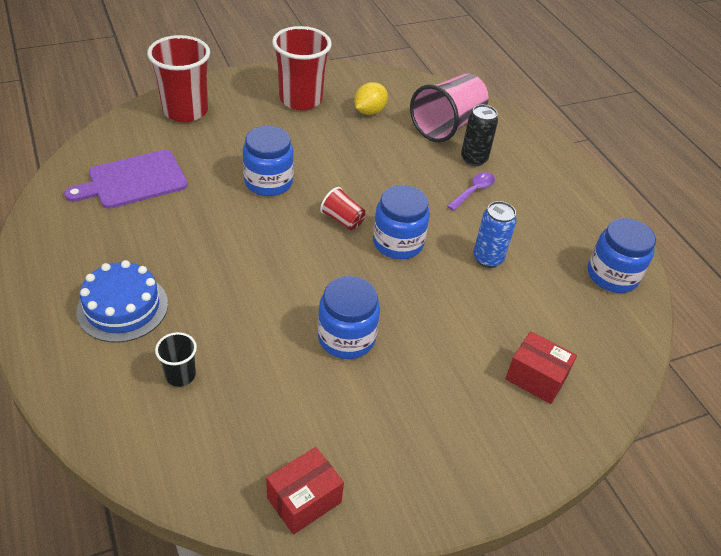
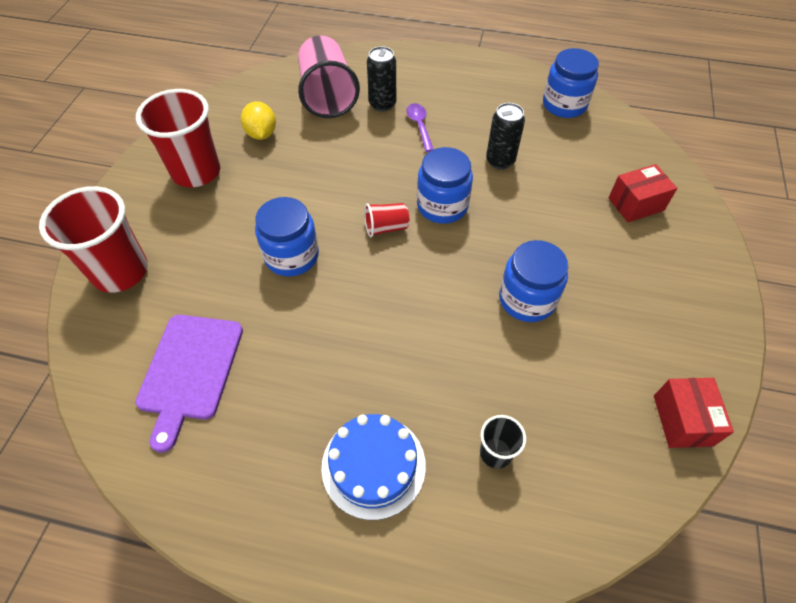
camera: 50 degrees left, 10 degrees up
blue can [473,201,517,268] -> black can [486,103,525,170]

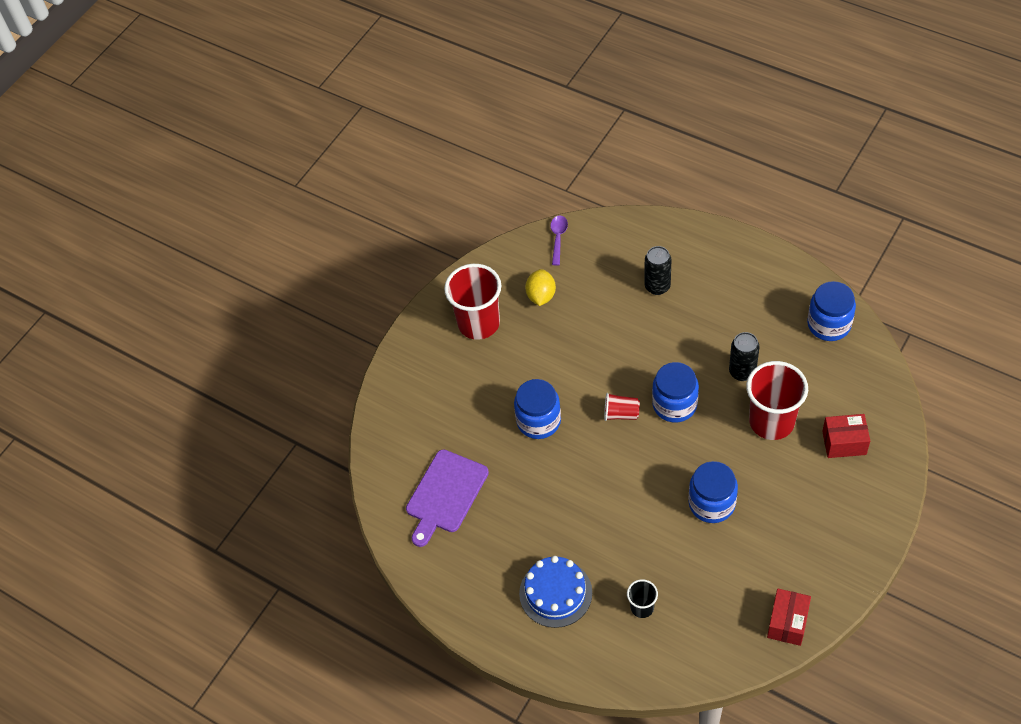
camera: 25 degrees right, 0 degrees up
red cup [39,186,148,293] -> red cup moved to [746,361,808,440]
pink cup [298,35,360,118] -> none
purple spoon [406,103,434,152] -> purple spoon moved to [551,215,568,266]

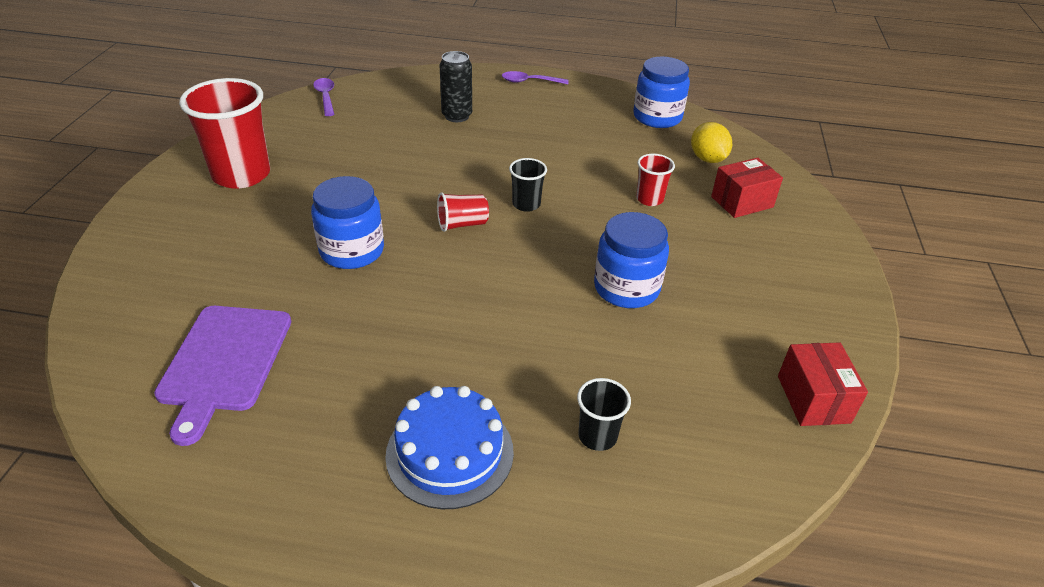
camera: 30 degrees left, 15 degrees down
yellow lemon [525,269,556,306] -> yellow lemon moved to [691,122,732,163]
blue jar [652,362,699,423] -> black cup [509,158,547,212]
black can [729,332,759,381] -> none
red cup [746,361,808,440] -> red cup [636,154,675,206], size x0.48
none -> purple spoon [502,71,569,84]

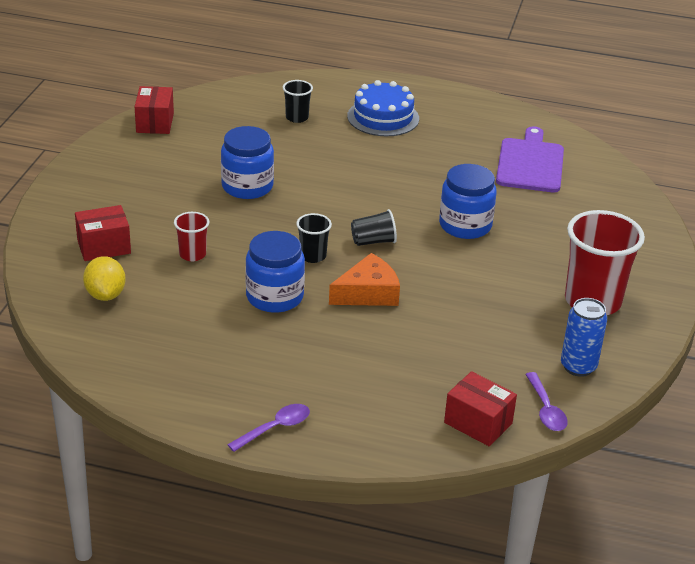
camera: 175 degrees left, 5 degrees down
red cup [437,192,489,232] -> black cup [351,209,397,246]
black can [440,51,472,122] -> none
purple spoon [502,71,569,84] -> purple spoon turned 45 degrees counterclockwise [227,404,310,452]
blue jar [633,57,690,128] -> blue jar moved to [246,231,305,313]
none -> orange cheese [329,253,400,306]
none -> red box [444,371,517,446]
none -> blue can [561,298,607,377]

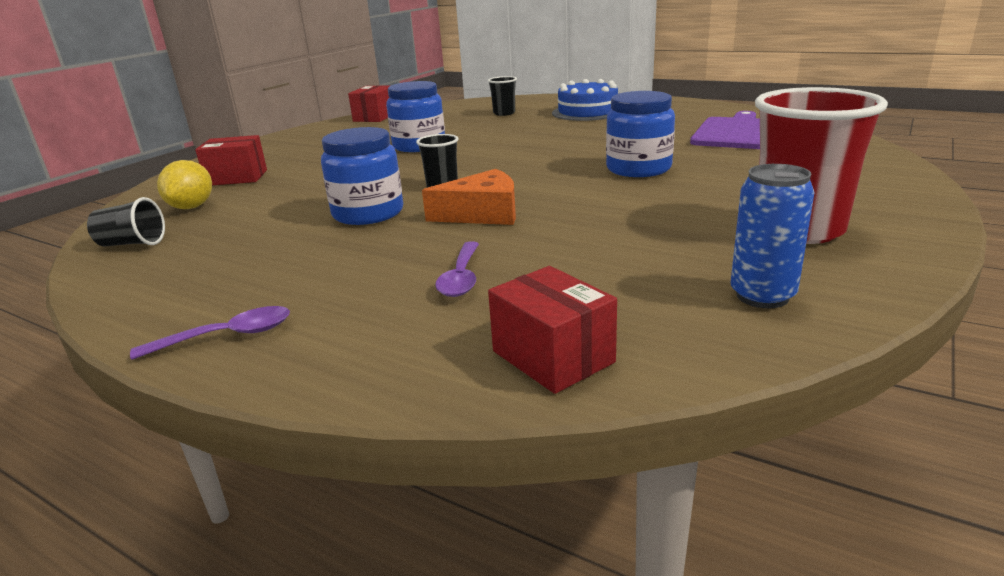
camera: 20 degrees right, 10 degrees down
red cup [174,212,210,261] -> none
black cup [351,209,397,246] -> black cup moved to [87,197,165,246]
purple spoon [525,372,568,431] -> purple spoon moved to [435,241,479,297]

